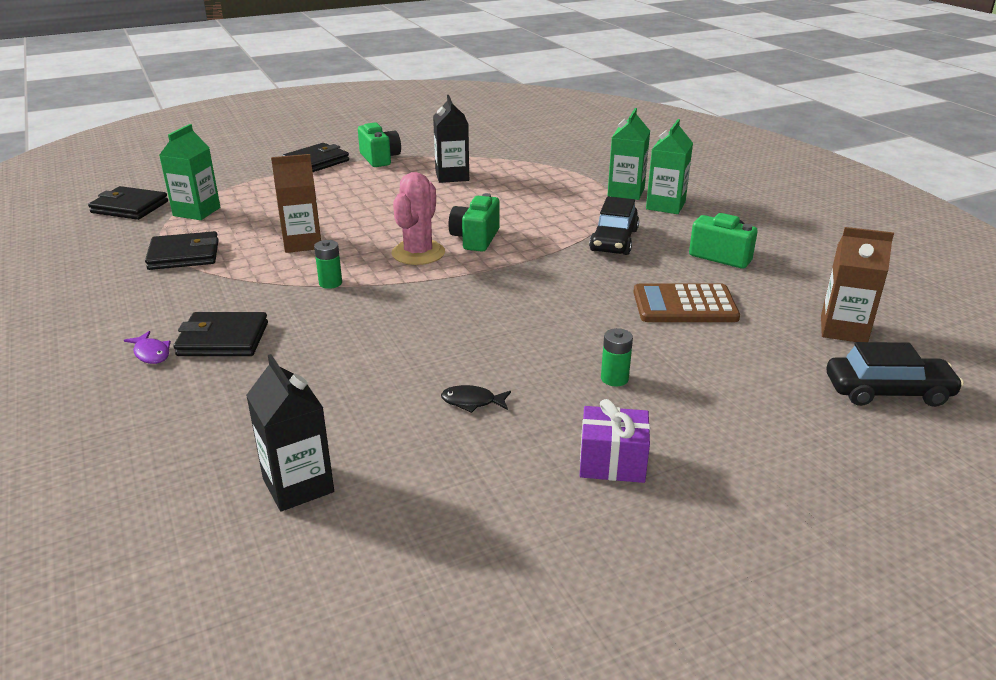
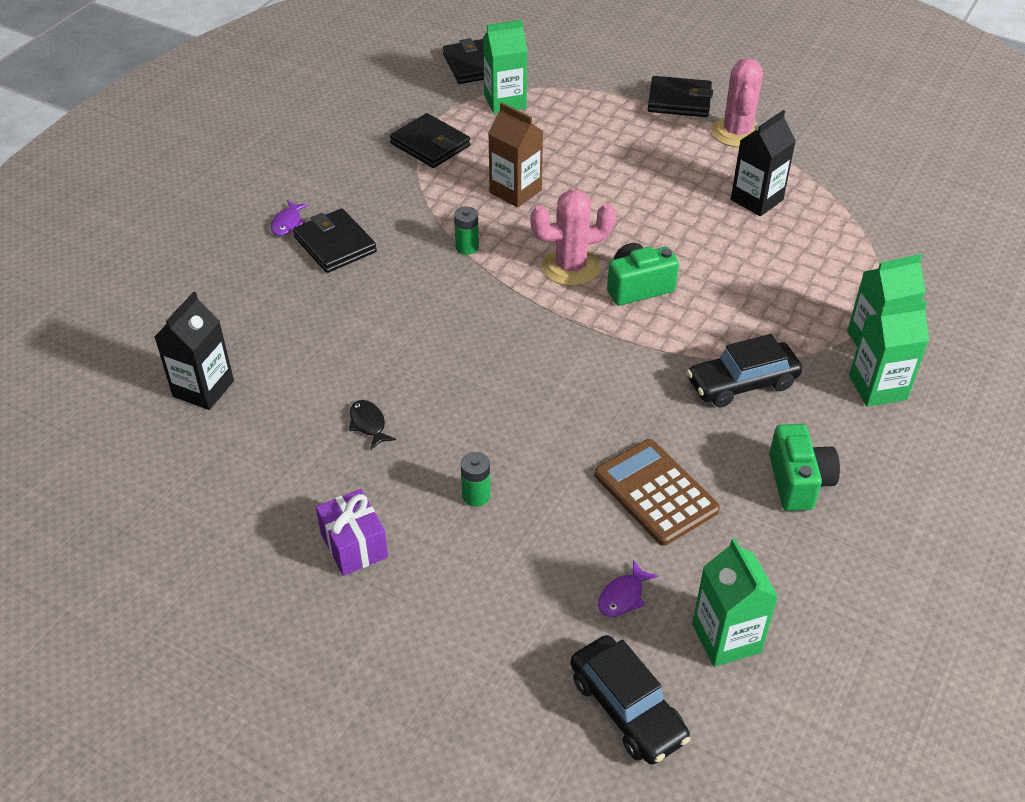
camera: 55 degrees right, 15 degrees up
green camera [358,122,401,167] -> pink cactus [711,58,763,147]
brown carton [821,227,894,342] -> green carton [692,538,778,667]
none -> purple fish [598,560,658,617]

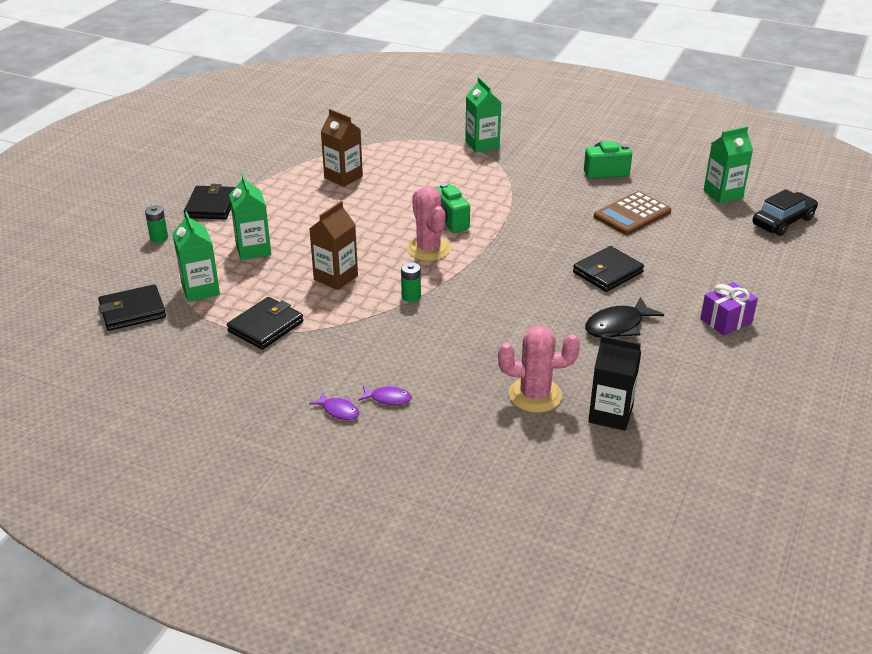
camera: 95 degrees left, 10 degrees down
black wallet [293,208,377,273] -> black wallet moved to [573,246,644,292]
black fish [349,400,396,450] -> black fish [585,297,664,338], size x1.75
green battery [461,452,491,507] -> green battery moved to [145,205,168,243]
purple fish [598,560,658,617] -> purple fish moved to [309,392,359,420]
black car [687,334,802,407] -> none
pink cactus [711,58,763,147] -> pink cactus moved to [498,325,580,413]
black carton [731,110,796,216] -> brown carton [321,109,363,187]
green carton [849,301,929,407] -> green carton moved to [229,174,271,260]

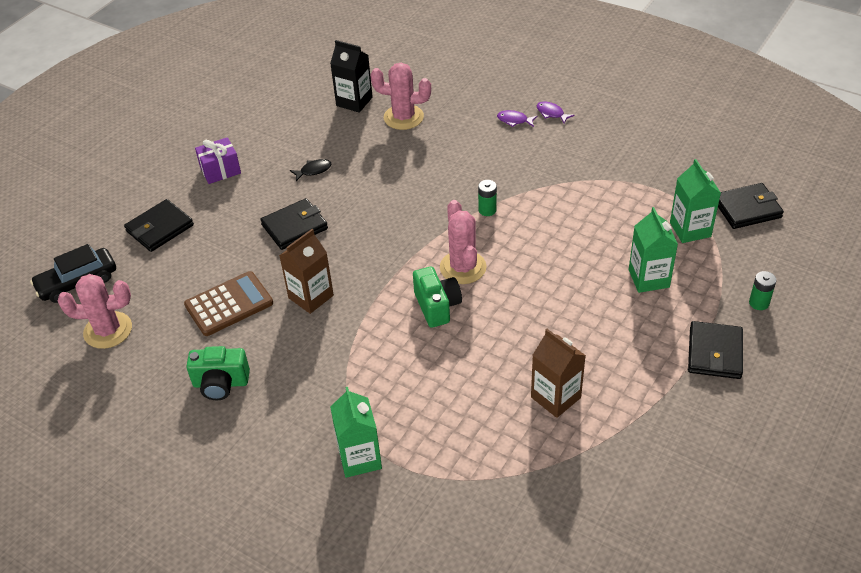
camera: 170 degrees left, 10 degrees up
black wallet [227,297,303,349] -> black wallet moved to [124,199,194,252]
brown carton [310,201,358,290] -> brown carton moved to [279,229,334,314]
black fish [585,297,664,338] -> black fish [290,159,331,181], size x0.57
green carton [703,126,753,204] -> pink cactus [58,274,132,349]

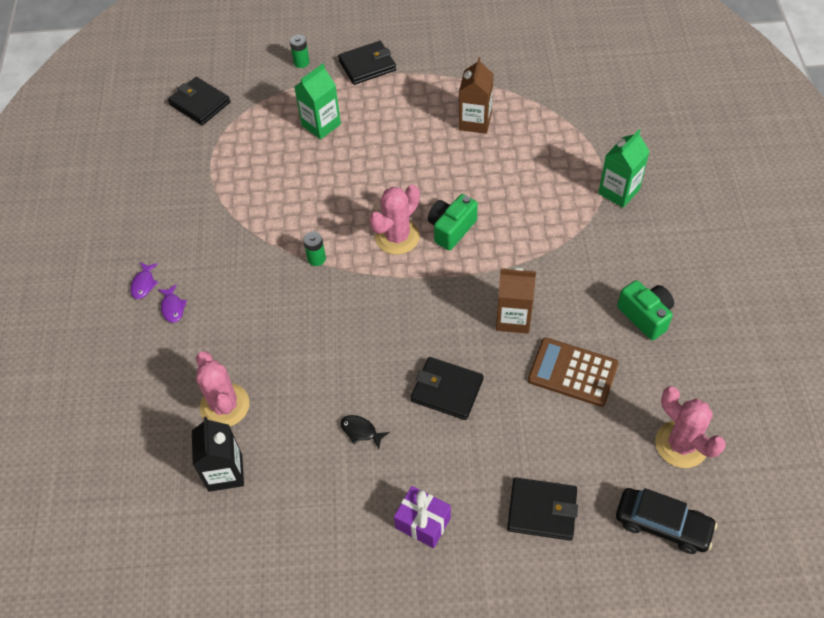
camera: 125 degrees left, 10 degrees up
green carton [670,159,721,243] -> none

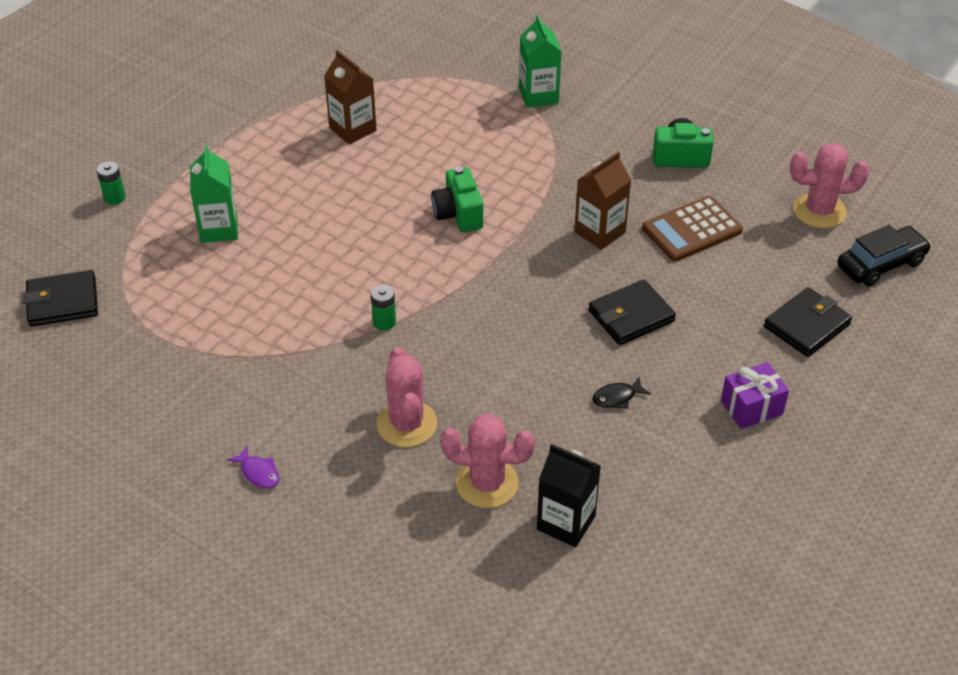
camera: 55 degrees left, 10 degrees down
purple fish [158,284,187,323] -> none
black wallet [338,41,396,85] -> none
pink cactus [369,185,420,255] -> pink cactus moved to [377,347,437,447]

